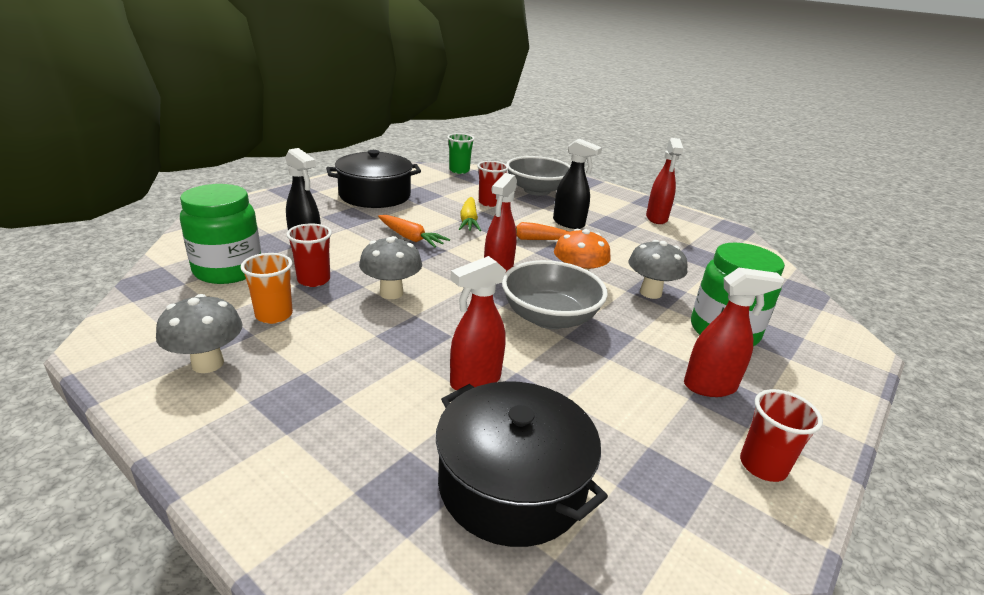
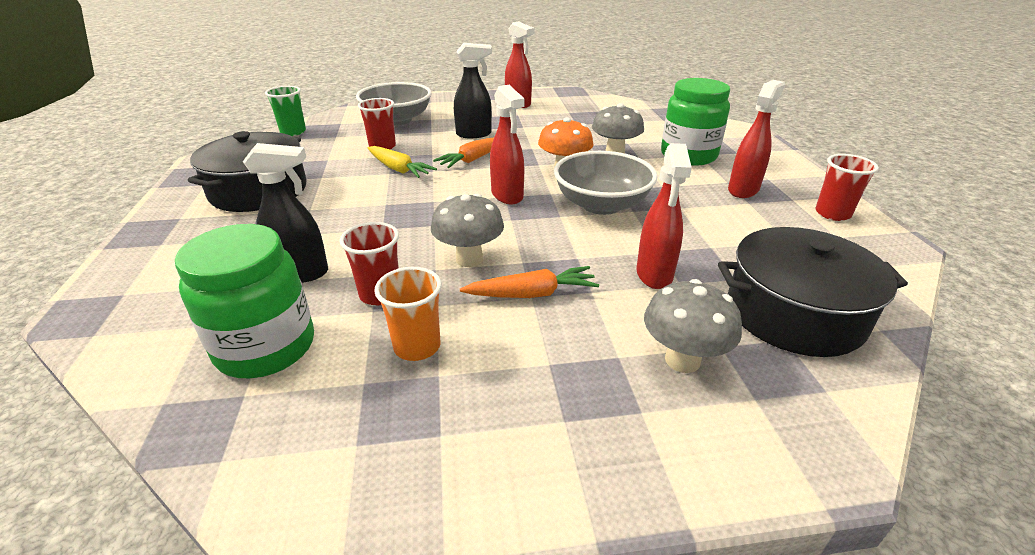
camera: 45 degrees left, 5 degrees up
grey mushroom [156,294,243,373] -> grey mushroom moved to [644,279,742,373]
orange carrot [378,215,450,248] -> orange carrot moved to [460,266,599,298]

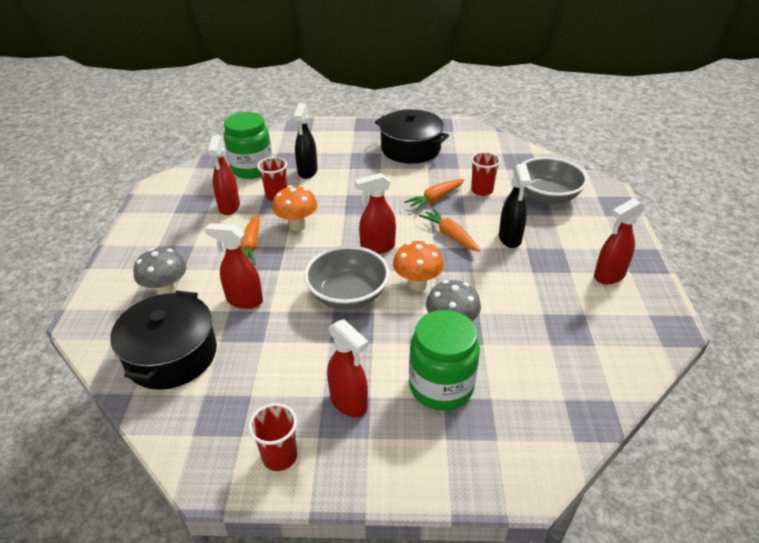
camera: 100 degrees right, 5 degrees up
green cup [265,86,306,136] -> none
yellow carrot [368,146,437,178] -> orange carrot [404,179,464,211]
orange cup [374,267,442,361] -> red spray bottle [208,135,240,215]
grey mushroom [431,193,504,267] -> orange mushroom [272,185,317,231]

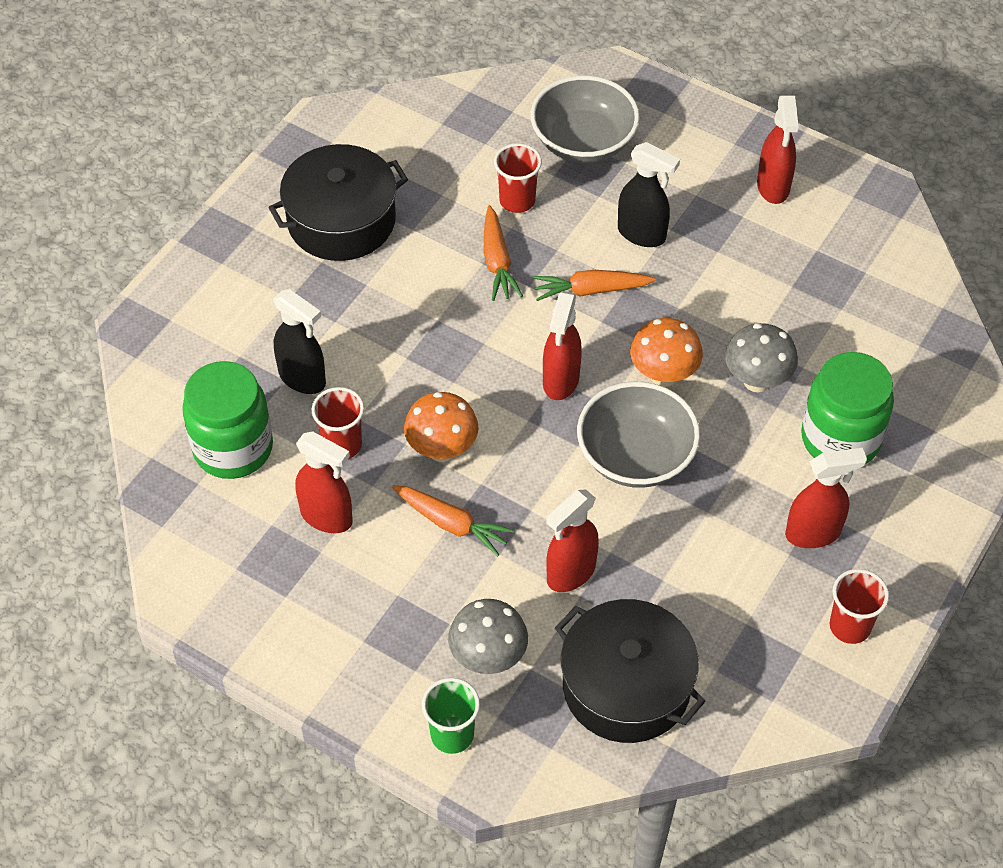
camera: 60 degrees left, 15 degrees up
none -> green cup [422,678,480,754]

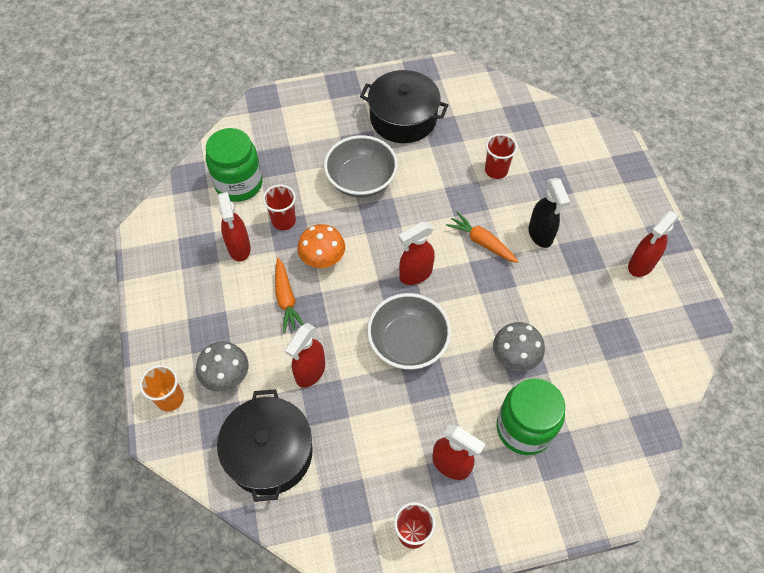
camera: 45 degrees right, 5 degrees up
black spray bottle [273,289,326,394] -> none
green cup [422,678,480,754] -> orange cup [139,365,184,412]
orange carrot [484,205,523,301] -> none
grey bowl [530,75,640,163] -> grey bowl moved to [324,135,398,198]
red spray bottle [546,490,599,592] -> red spray bottle turned 60 degrees counterclockwise [285,323,325,388]
orange mushroom [630,318,703,387] -> none

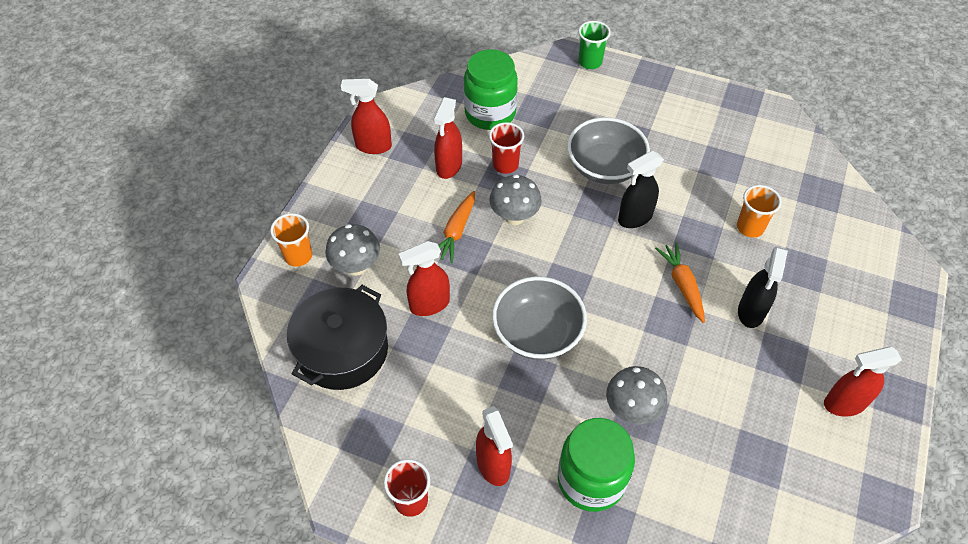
camera: 35 degrees right, 5 degrees down
orange mushroom [297,224,345,269] -> grey mushroom [489,175,542,225]
black pot [360,70,448,143] -> none
red spray bottle [398,222,435,285] -> red spray bottle moved to [341,79,392,154]
red cup [485,134,517,179] -> orange cup [737,185,782,238]
none -> green cup [578,21,611,69]
none -> black spray bottle [618,151,664,228]

